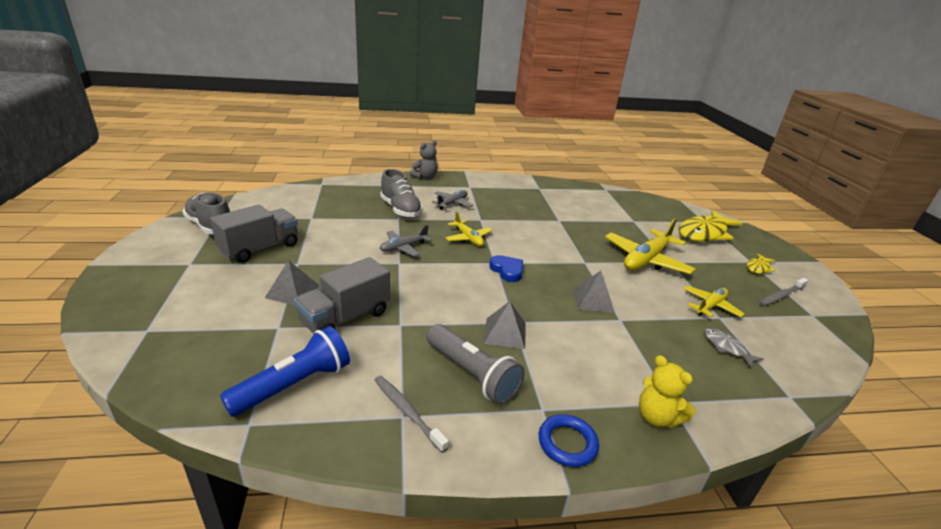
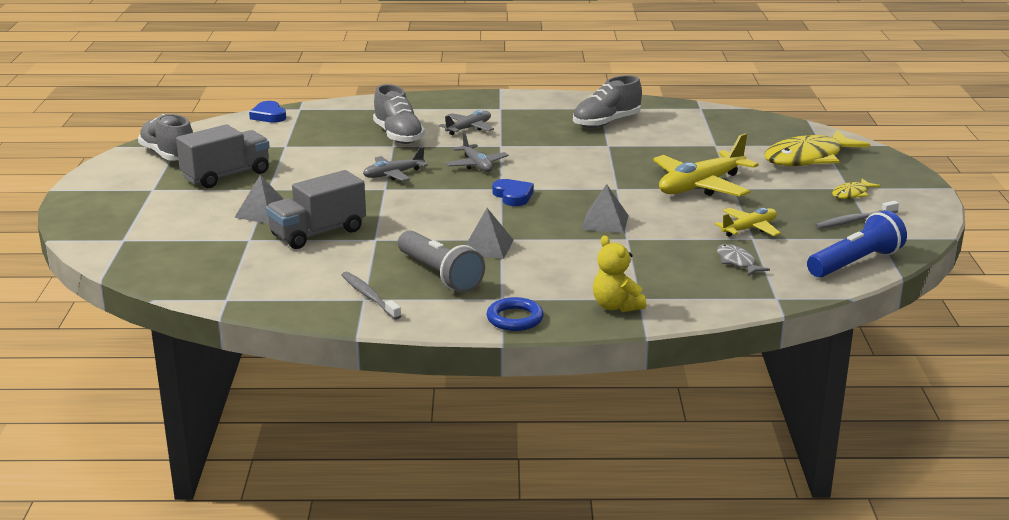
camera: 10 degrees right, 5 degrees down
blue flashlight [220,326,350,417] -> blue flashlight moved to [807,210,907,278]
grey teddy bear [410,140,438,179] -> none
yellow plane [445,211,492,246] -> grey plane [446,133,509,172]
none -> blue heart [249,101,286,123]
none -> grey shoe [573,75,642,128]

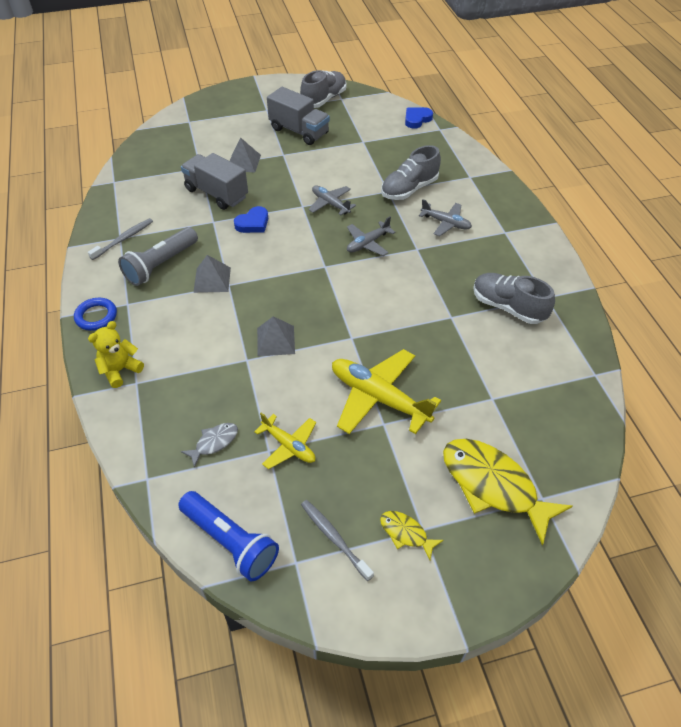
camera: 75 degrees right, 25 degrees up
blue heart [492,179,534,206] -> blue heart moved to [234,206,268,233]

